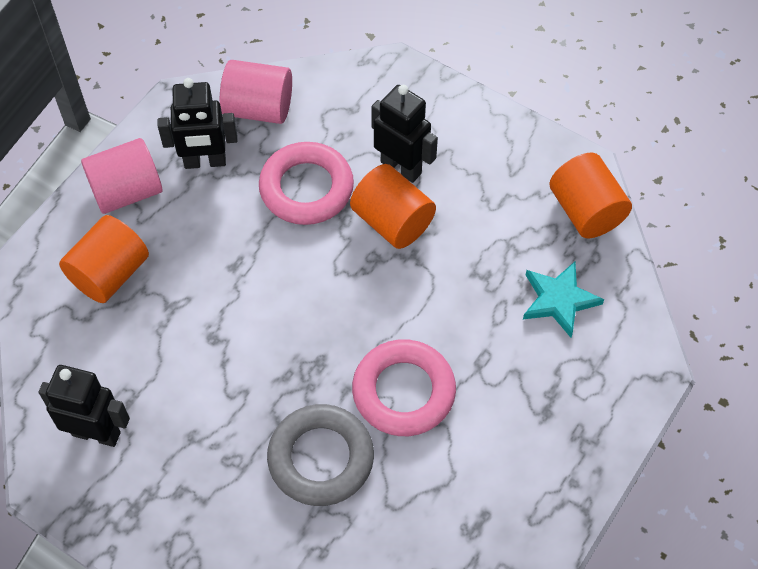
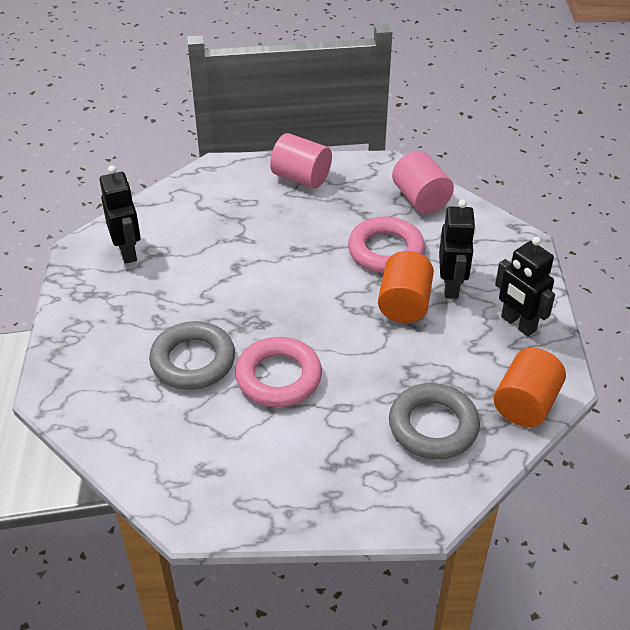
camera: 55 degrees right, 15 degrees down
orange cylinder [59,215,149,303] -> none
black robot [158,78,238,169] -> black robot moved to [495,237,555,336]
turquoise star [523,262,604,338] -> grey ring [389,383,480,459]

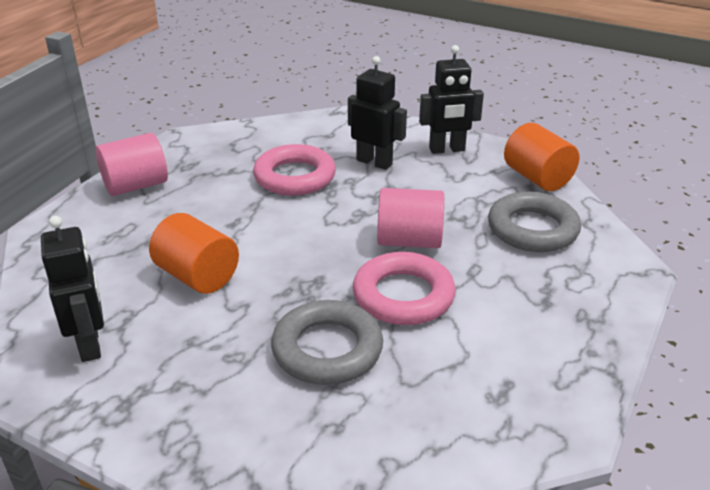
camera: 60 degrees left, 10 degrees down
black robot [100,165,141,264] -> black robot turned 60 degrees clockwise [41,216,104,362]
orange cylinder [378,251,434,323] -> orange cylinder moved to [149,213,239,294]
pink cylinder [392,151,454,214] -> pink cylinder moved to [377,188,444,248]

